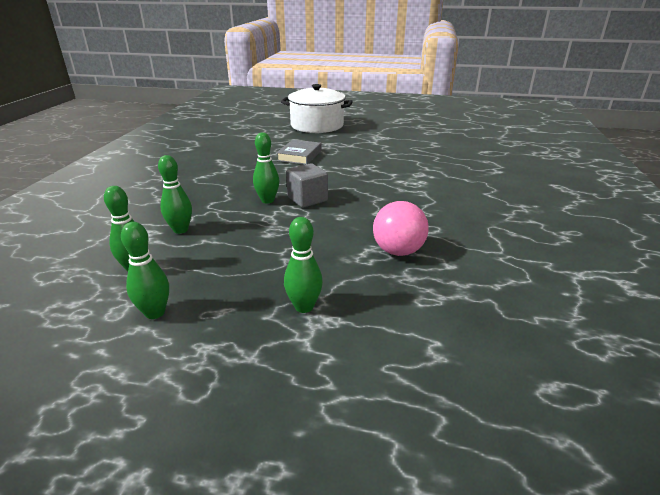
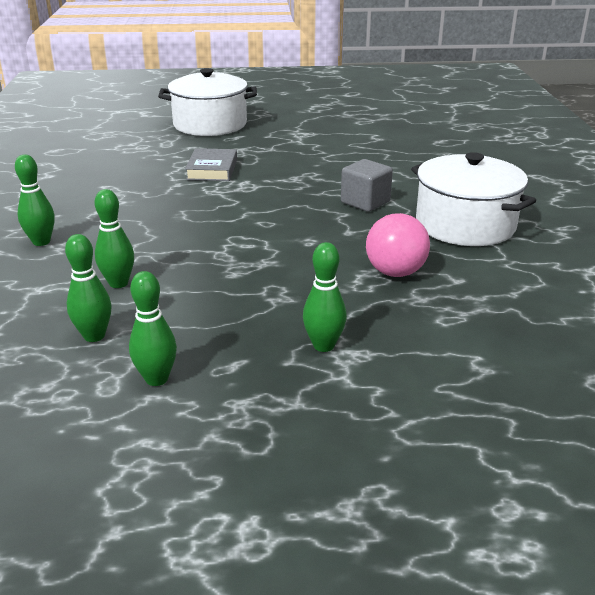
camera: 15 degrees left, 0 degrees up
green bowling pin [253,132,279,203] -> green bowling pin moved to [15,154,55,246]
grey cube [286,163,328,208] -> grey cube moved to [341,159,393,212]
none -> white pot [411,152,536,246]

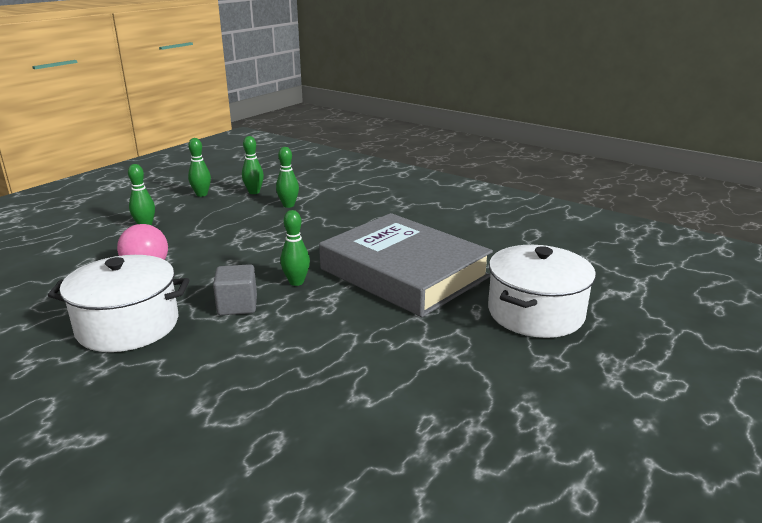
camera: 130 degrees right, 5 degrees down
green bowling pin [15,154,55,246] -> green bowling pin moved to [280,210,310,286]
grey book [185,148,237,181] -> grey book [319,213,493,317], size x2.46

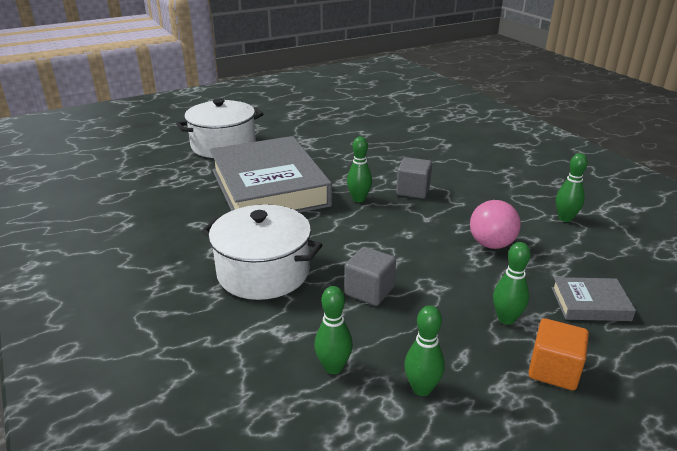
camera: 155 degrees left, 5 degrees up
white pot [48,255,189,352] -> white pot moved to [201,204,322,300]
green bowling pin [276,147,299,208] -> green bowling pin moved to [556,153,588,222]
none -> grey cube [345,247,396,306]
none -> orange cube [528,318,589,391]
none -> grey book [552,277,636,321]

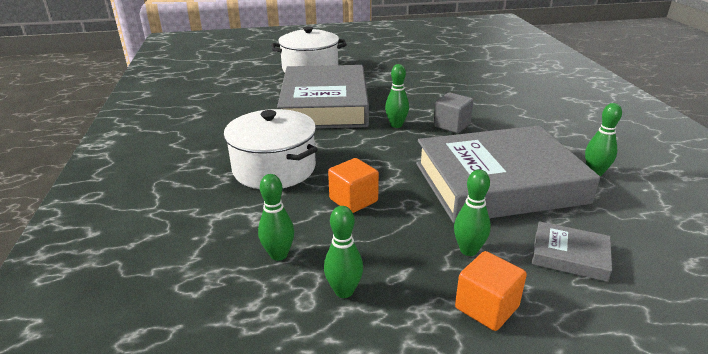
camera: 20 degrees right, 0 degrees up
grey cube [345,247,396,306] -> orange cube [328,158,379,213]
pink ball [470,200,521,249] -> grey book [416,125,600,223]

